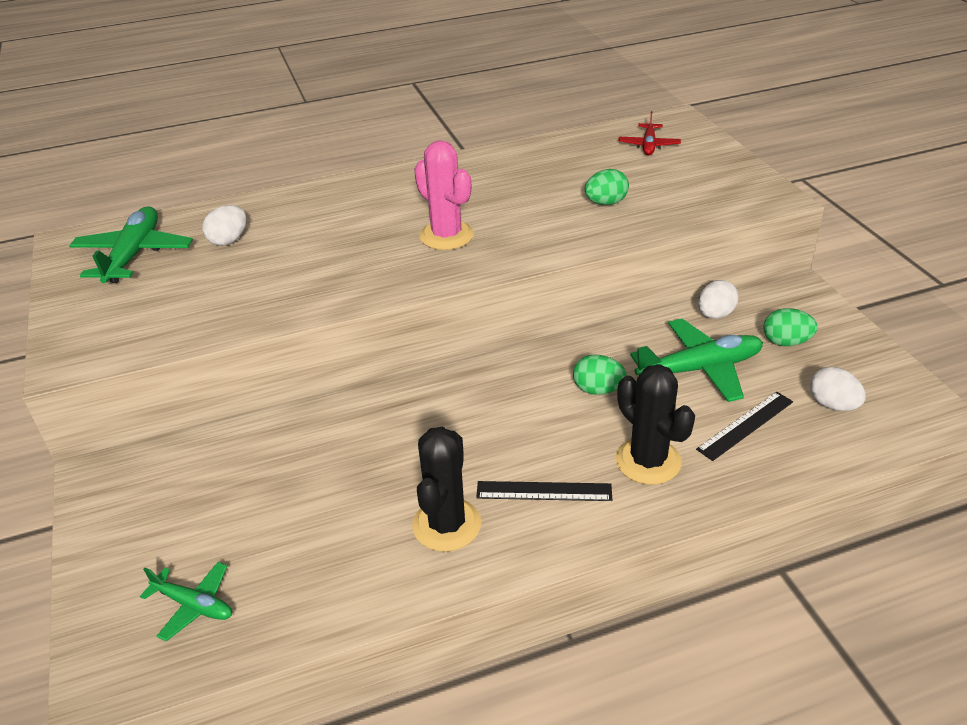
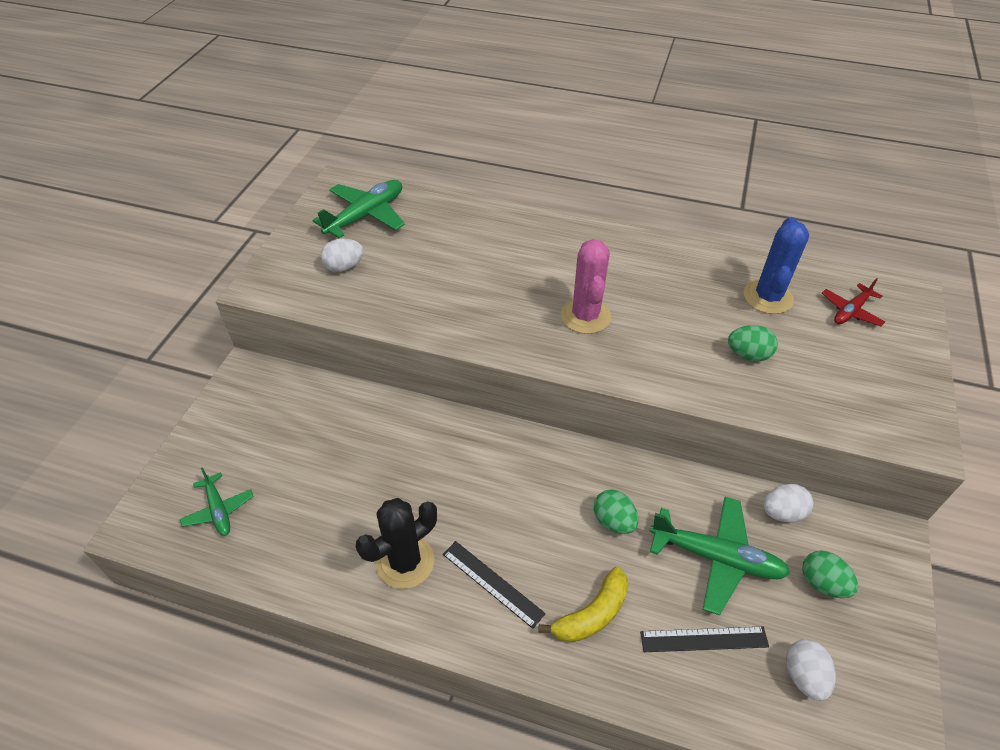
camera: 35 degrees right, 10 degrees up
white egg [202,205,247,246] -> white egg moved to [321,239,364,272]
black cactus [616,364,695,485] -> yellow banana [539,567,628,643]
none -> blue cactus [743,217,809,314]

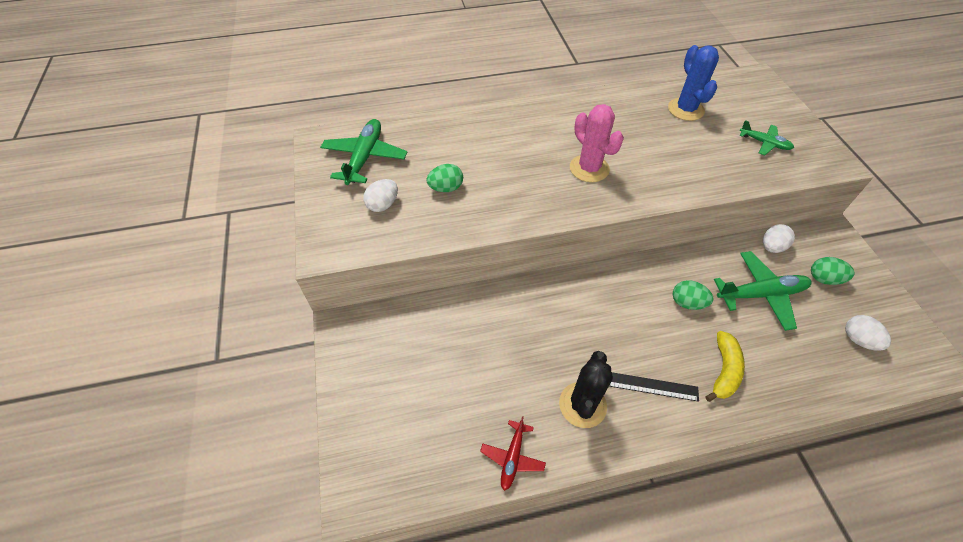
camera: 30 degrees left, 5 degrees up
green plane [180,467,253,536] -> green plane moved to [740,120,794,155]
black ruler [640,626,769,652] -> none
green egg [728,325,778,362] -> green egg moved to [427,164,463,192]
red plane [822,278,885,326] -> red plane moved to [480,416,546,491]

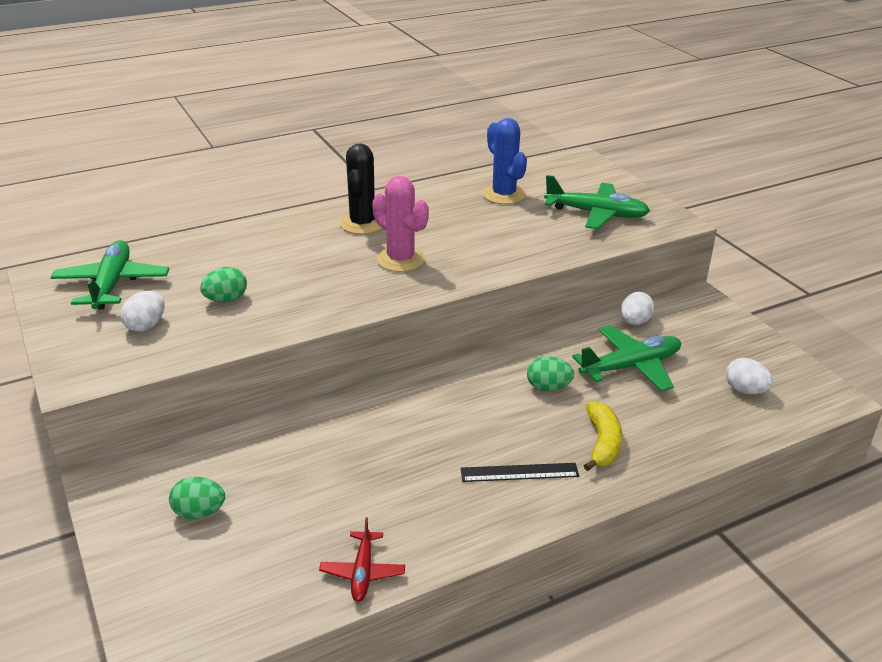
camera: 15 degrees left, 20 degrees down
black cactus [559,351,613,428] -> black cactus moved to [340,143,382,234]
green plane [740,120,794,155] -> green plane [544,175,650,229], size x1.72
green egg [811,257,855,285] -> green egg moved to [169,477,225,519]

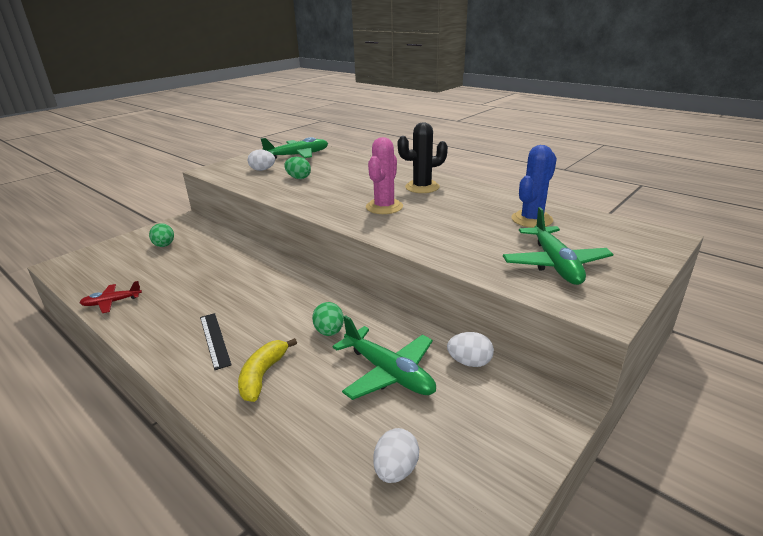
camera: 70 degrees right, 5 degrees down
yellow banana [584,401,622,471] -> yellow banana turned 120 degrees clockwise [238,338,297,402]

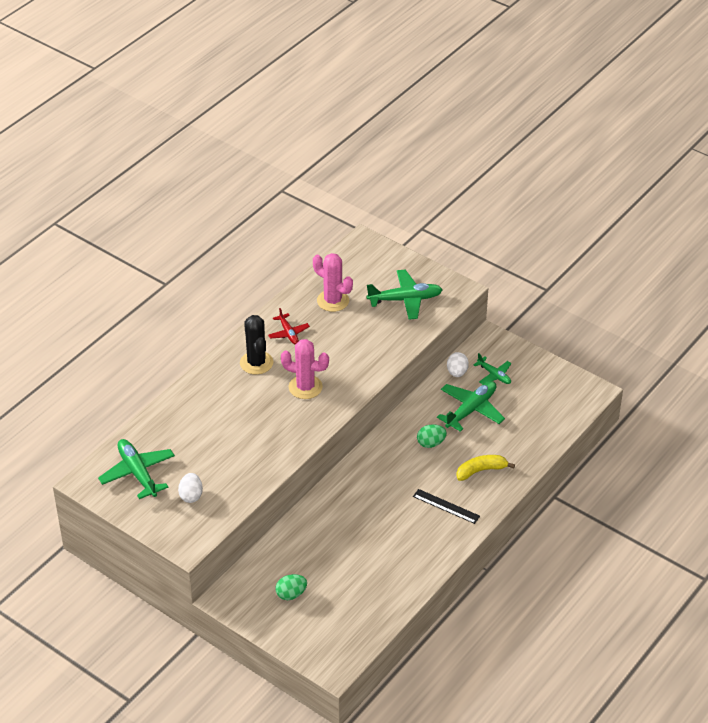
camera: 95 degrees left, 15 degrees up
red plane [79,281,142,313] -> red plane moved to [268,308,310,344]
black ruler [200,313,232,370] -> black ruler turned 60 degrees clockwise [413,489,480,524]
yellow banana [238,338,297,402] -> yellow banana turned 150 degrees clockwise [456,455,515,481]
green egg [284,157,311,179] -> none
white egg [373,428,419,483] -> none
blue cactus [511,145,557,228] -> pink cactus [313,253,353,312]
none -> green plane [474,353,511,385]

